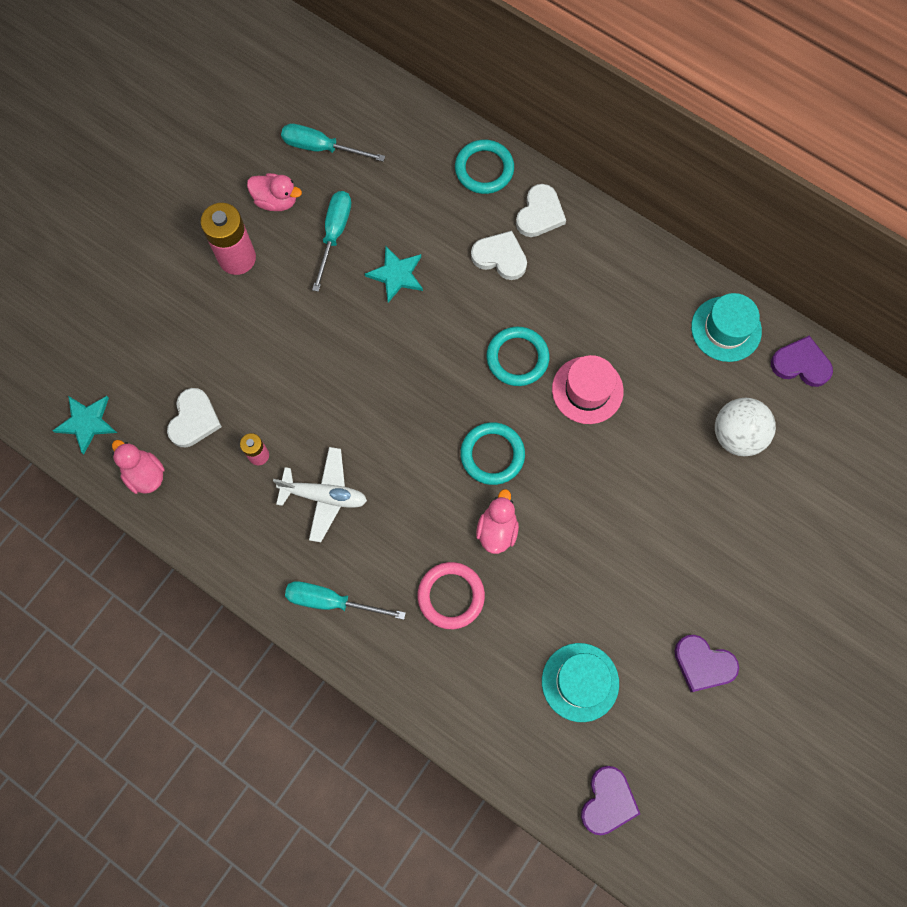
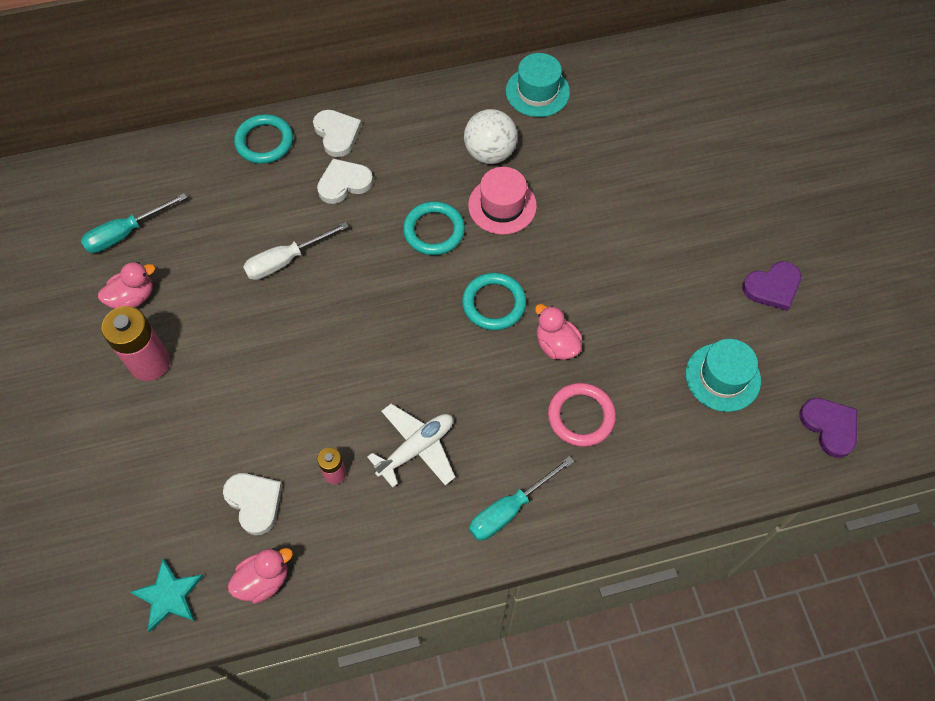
camera: 50 degrees left, 10 degrees down
pink duck [112,440,165,494] -> pink duck turned 150 degrees clockwise [228,548,293,604]
turquoise screwdriver [312,191,351,292] -> none
turquoise star [365,246,423,303] -> white screwdriver [243,222,349,280]
white ball [715,398,776,456] -> white ball moved to [464,109,518,164]
purple heart [771,336,833,387] -> none

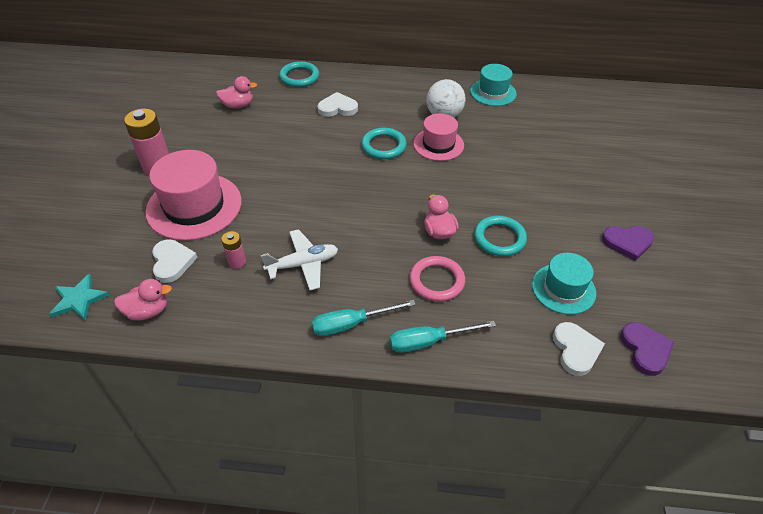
camera: 20 degrees right, 15 degrees down
turquoise screwdriver [81,193,187,253] -> turquoise screwdriver moved to [390,321,496,353]
pink duck [98,262,155,309] -> pink duck moved to [216,76,257,109]
white screwdriver [243,222,349,280] -> none
white heart [313,110,362,157] -> white heart moved to [553,322,605,376]
turquoise ring [462,273,526,330] -> turquoise ring moved to [474,216,527,256]
none -> pink hat [145,150,242,241]

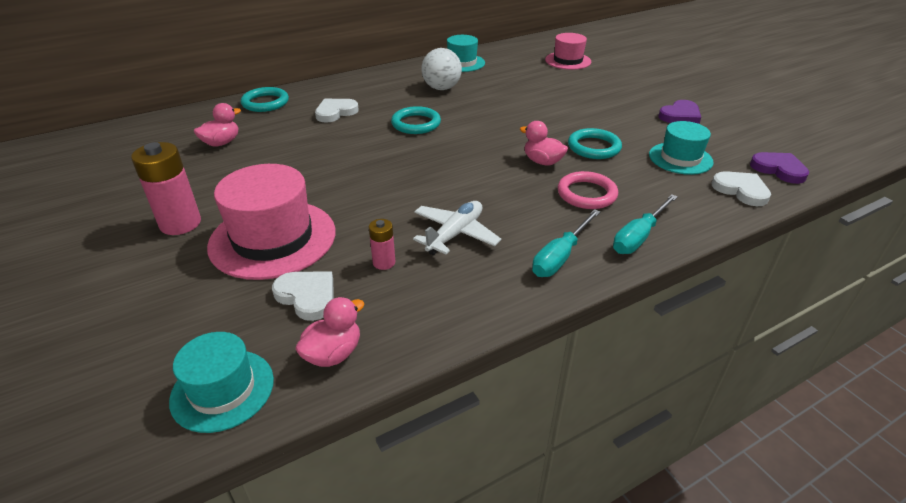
camera: 35 degrees left, 10 degrees down
turquoise star [49,274,110,321] -> turquoise hat [169,332,274,433]
pink hat [413,113,464,161] -> pink hat moved to [545,33,591,70]

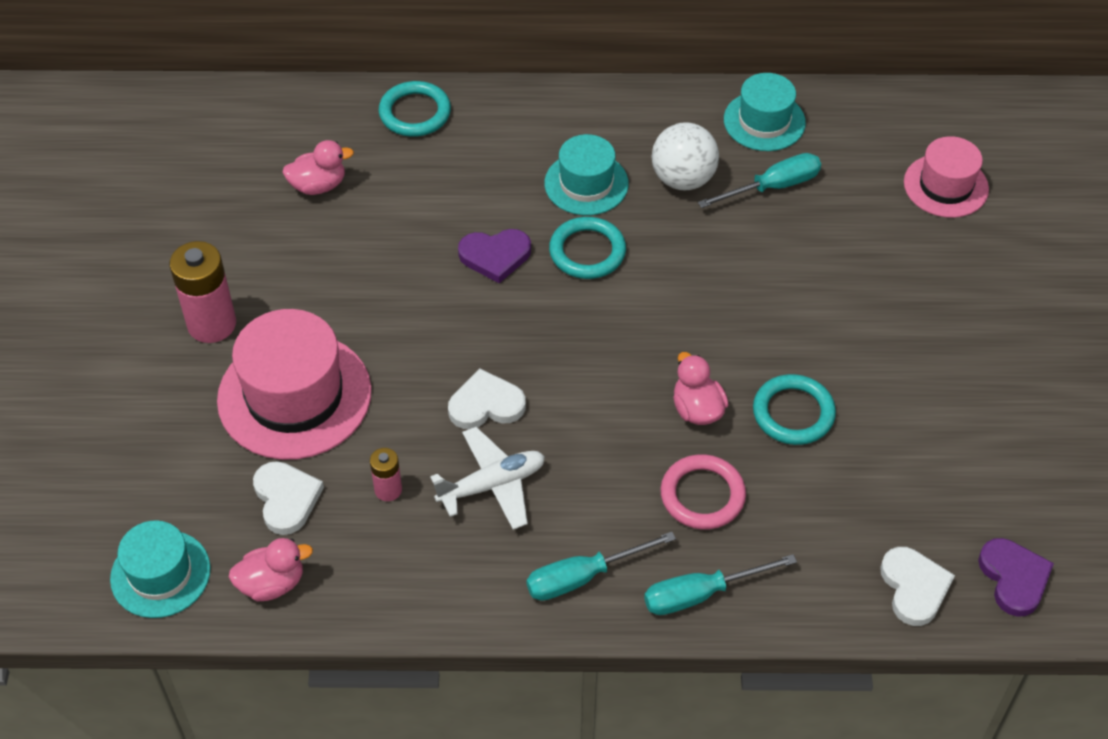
camera: 30 degrees right, 15 degrees up
white heart [315,99,359,123] -> white heart moved to [448,369,526,429]
turquoise hat [649,121,714,175] -> turquoise hat moved to [544,134,629,215]
purple heart [658,100,701,124] -> purple heart moved to [458,229,531,283]
none -> turquoise screwdriver [698,153,821,208]

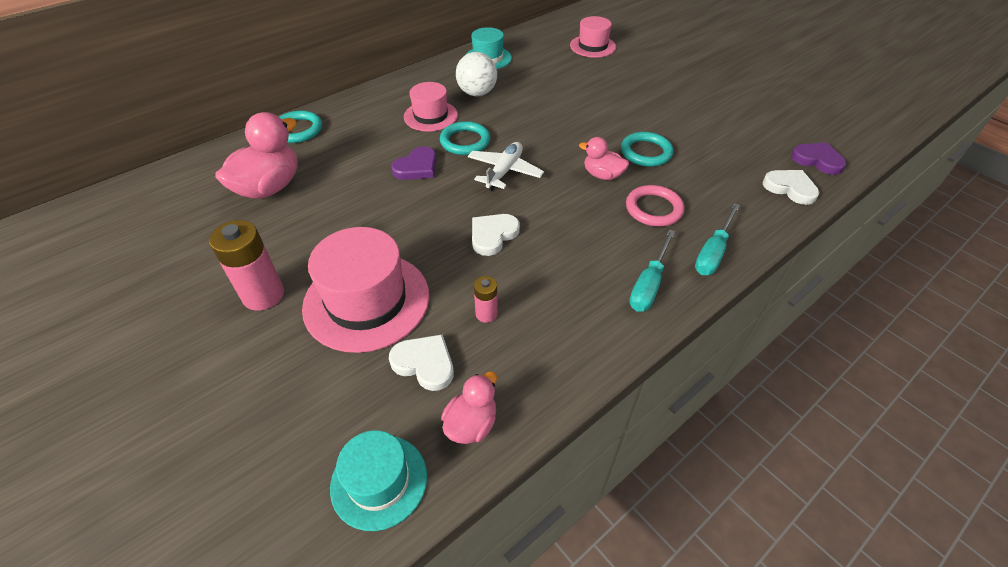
camera: 40 degrees left, 5 degrees down
pink duck [282,140,354,195] -> pink duck [215,112,298,199], size x1.78
white plane [430,427,545,530] -> white plane moved to [468,142,544,191]
turquoise hat [544,134,629,215] -> pink hat [404,82,458,132]
turquoise screwdriver [698,153,821,208] -> none

